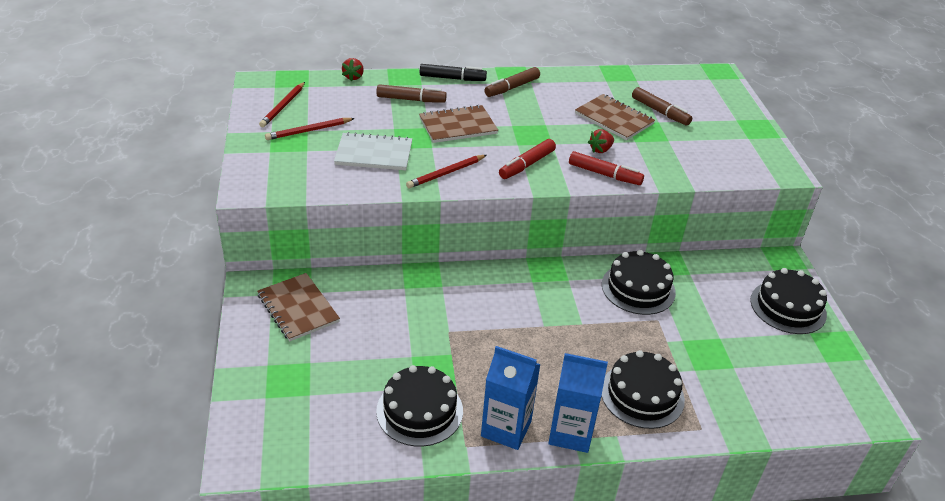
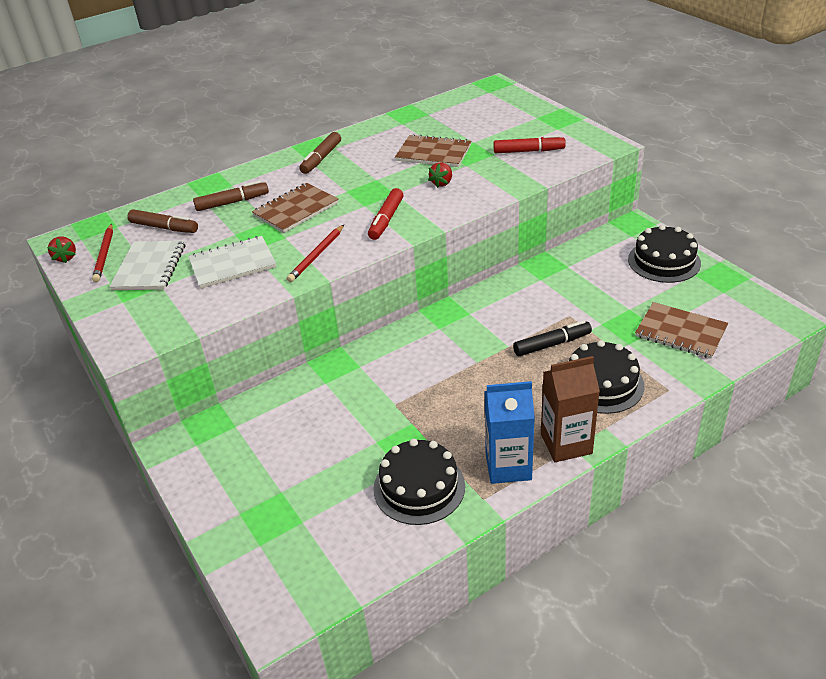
camera: 20 degrees left, 0 degrees up
brown notebook [257,273,340,341] -> brown notebook moved to [635,302,728,359]
red pencil [265,118,355,140] -> white notebook [109,240,185,290]
red strawberry [342,58,364,81] -> red strawberry moved to [47,236,76,263]
black marker [420,64,487,81] -> black marker moved to [513,320,592,356]
blue carton [548,353,608,453] -> brown carton [541,356,600,462]
red marker [569,151,644,185] -> red marker moved to [494,135,566,153]
black cake [602,250,676,315] -> none
brown marker [632,87,692,126] -> brown marker moved to [128,209,198,233]

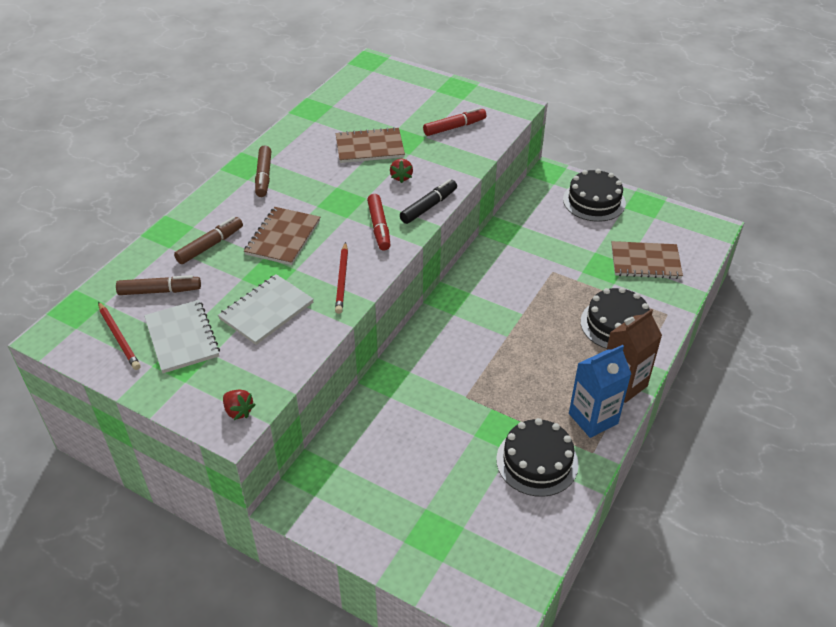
camera: 30 degrees left, 5 degrees up
red strawberry [47,236,76,263] -> red strawberry moved to [223,390,255,420]
black marker [513,320,592,356] -> black marker moved to [400,179,457,224]

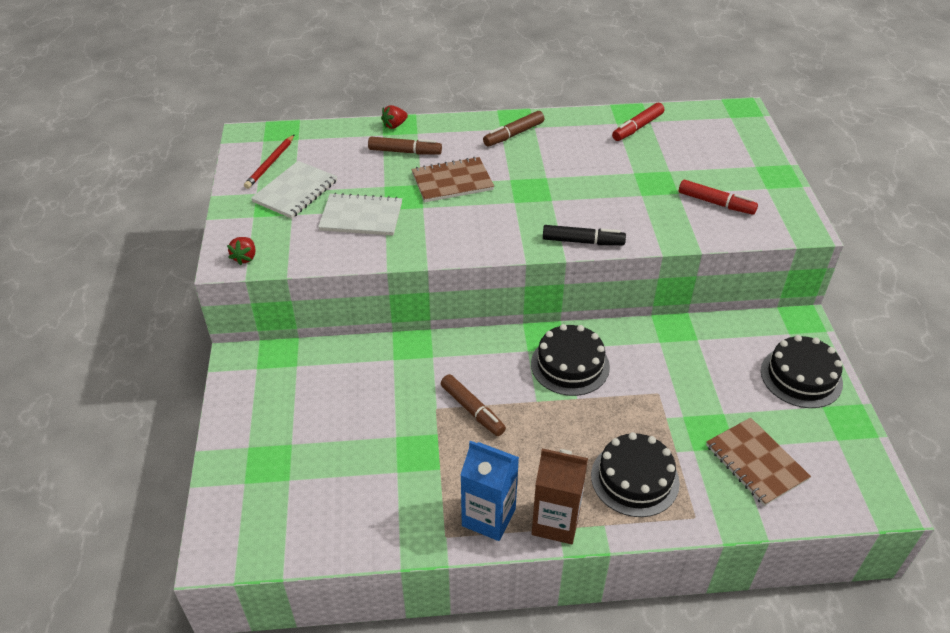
camera: 55 degrees right, 0 degrees up
brown marker [116,275,201,295] -> brown marker moved to [441,374,506,436]
brown notebook [335,127,405,163] -> none
red pencil [335,242,348,314] -> none
red marker [367,194,390,250] -> red marker moved to [612,103,664,141]
red strawberry [390,158,413,183] -> red strawberry moved to [381,105,408,129]
black cake [496,418,579,497] -> black cake moved to [531,324,610,396]

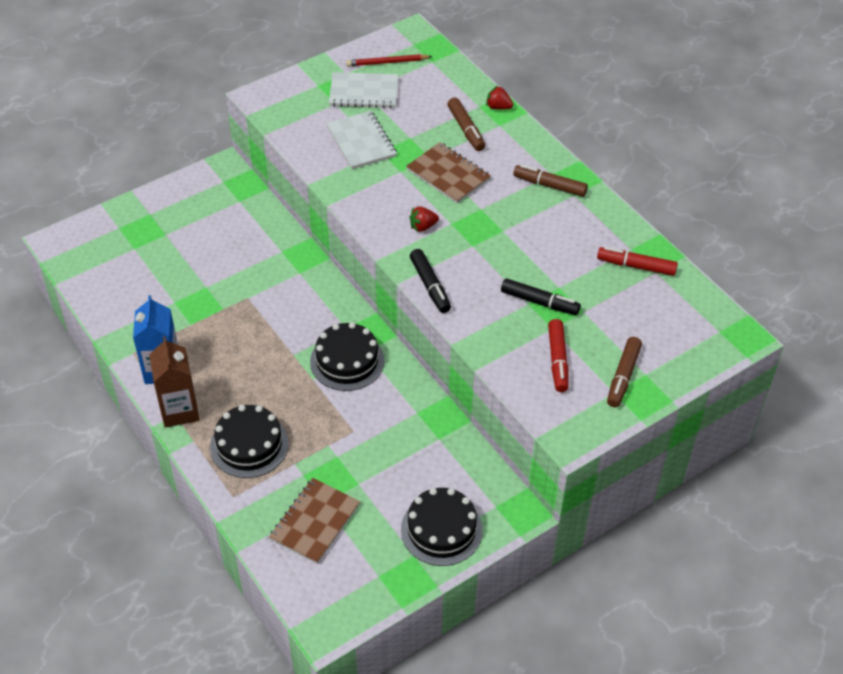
camera: 60 degrees right, 5 degrees up
red strawberry [227,237,255,265] -> red strawberry moved to [410,207,439,232]
brown marker [441,374,506,436] -> brown marker moved to [607,337,642,407]
none -> black marker [501,278,581,315]

